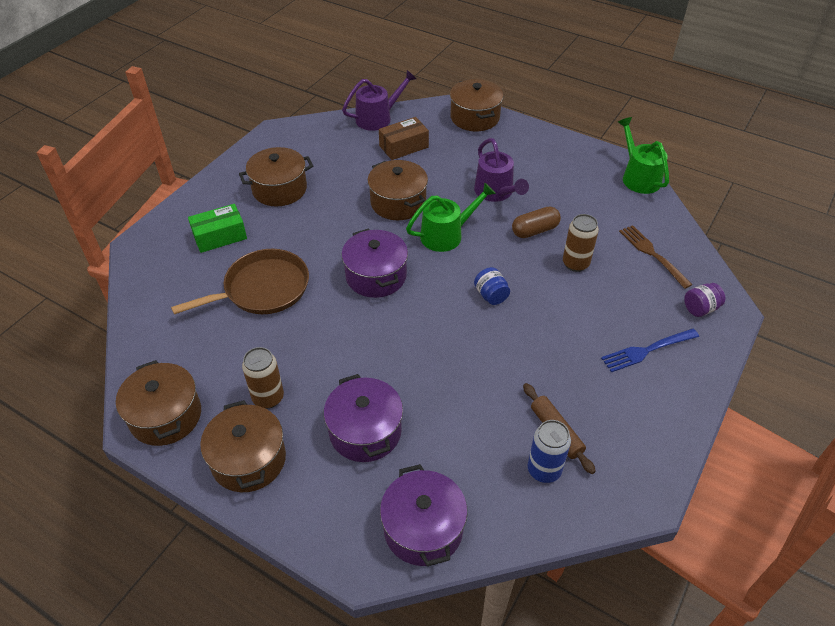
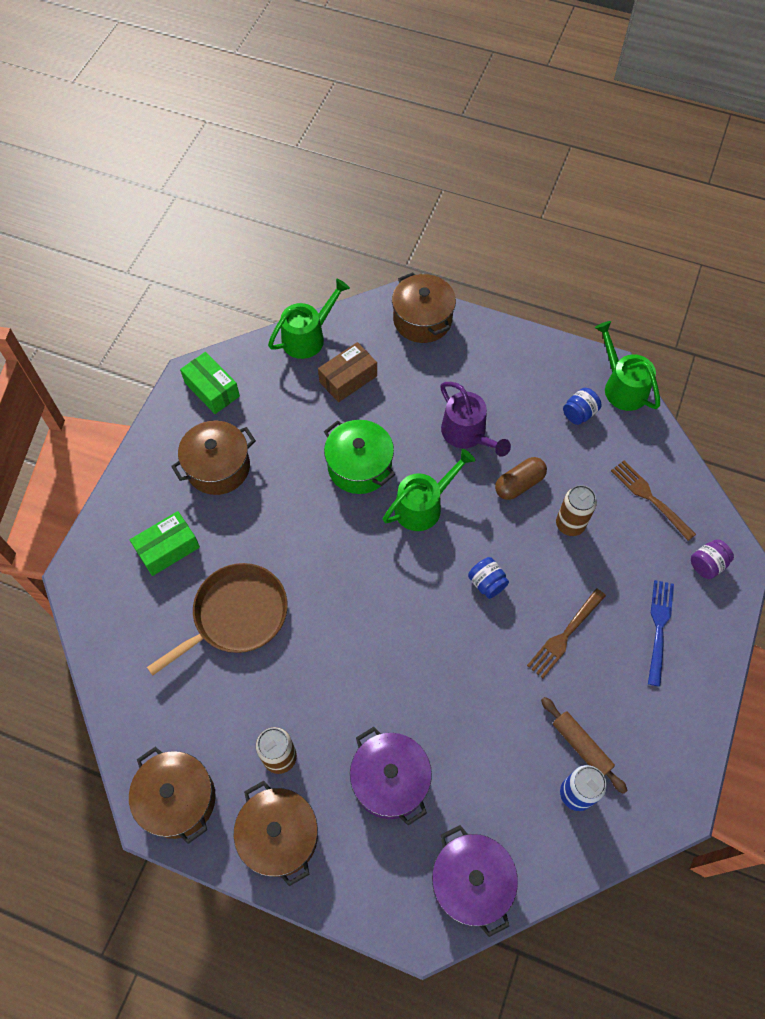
camera: 10 degrees left, 15 degrees up
purple watering can [342,70,417,131] -> green watering can [268,278,350,359]
purple pot [342,228,408,298] -> none
brown pot [368,160,428,220] -> green pot [324,420,395,494]
blue fork [601,329,699,372] -> blue fork turned 135 degrees clockwise [648,580,674,687]
none -> green box [180,352,240,414]
none -> brown fork [527,588,606,678]
none -> blue jar [563,388,601,425]

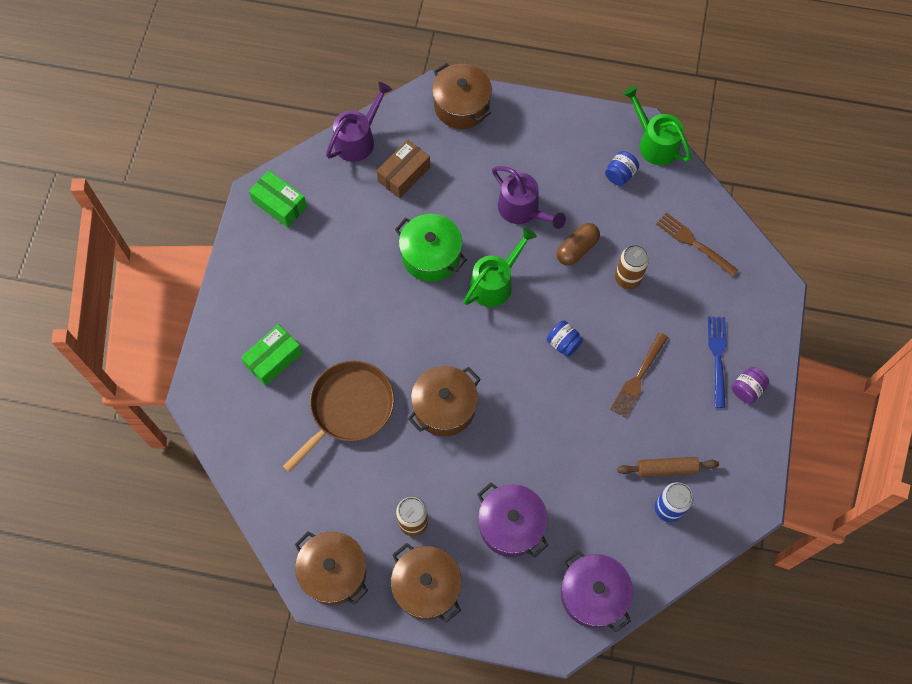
camera: 10 degrees left, 5 degrees up
brown pot [171,420,256,495] -> brown pot moved to [408,366,481,436]
green watering can [268,278,350,359] -> purple watering can [326,82,392,162]
brown rolling pin [541,697,628,794] -> brown rolling pin turned 45 degrees counterclockwise [617,457,719,477]
purple jar [691,539,734,579] -> purple jar moved to [732,367,769,404]

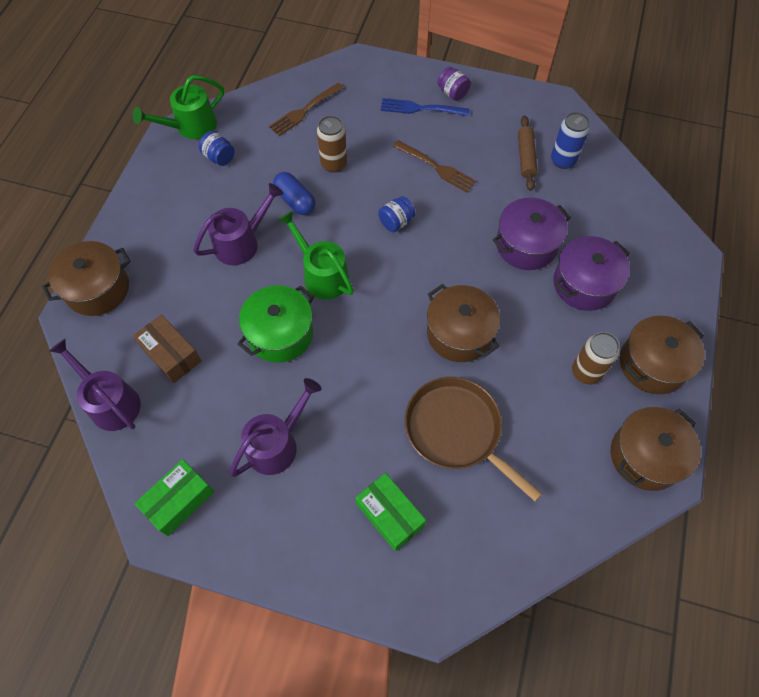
camera: 85 degrees left, 5 degrees down
brown capsule [557,223,600,266] -> blue capsule [273,172,316,215]
purple pot [561,550,633,632] -> purple pot moved to [493,198,571,270]
none -> purple watering can [229,378,322,477]

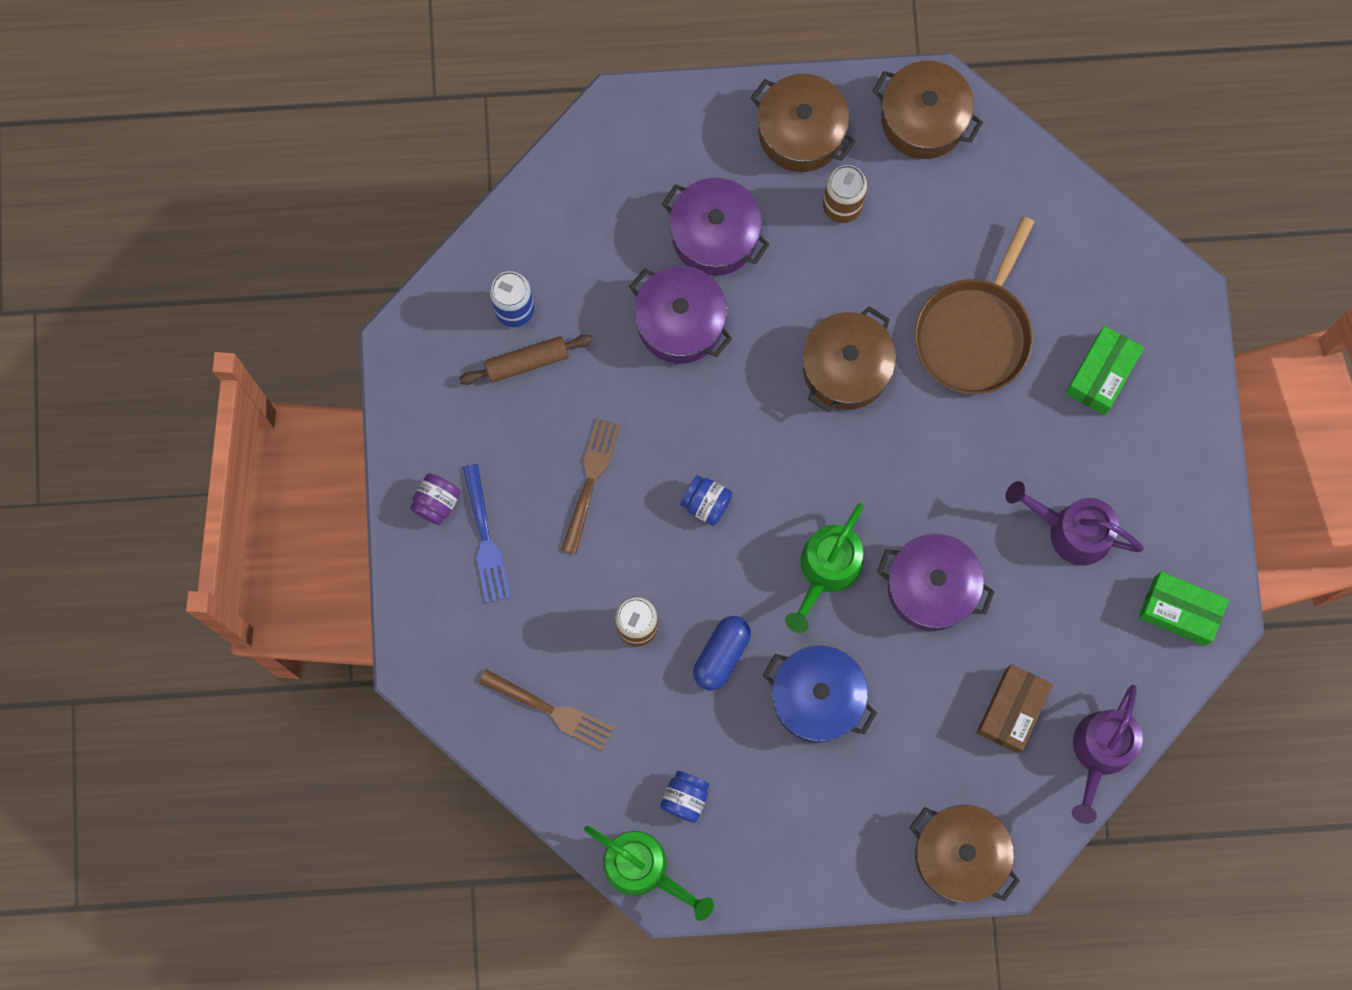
camera: 110 degrees left, 15 degrees up
purple watering can [193,183,284,265] -> blue pot [763,646,877,743]
green pot [237,285,314,363] -> purple pot [877,534,995,631]

